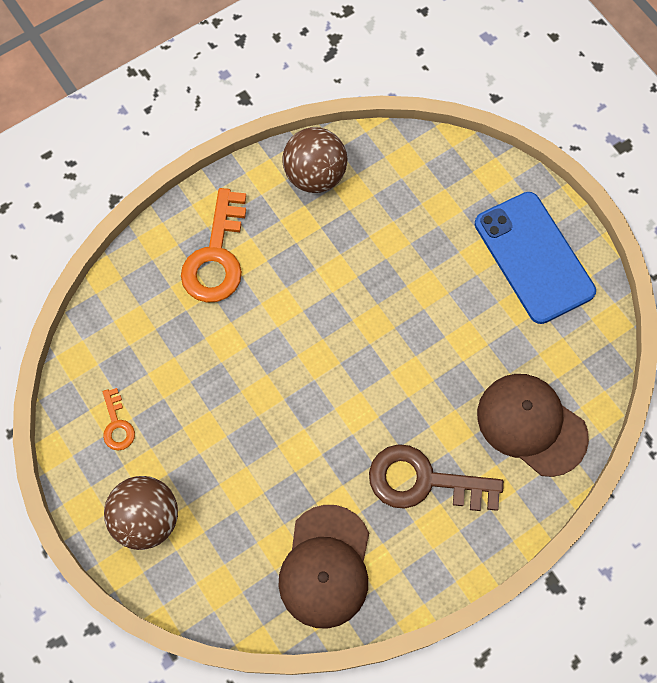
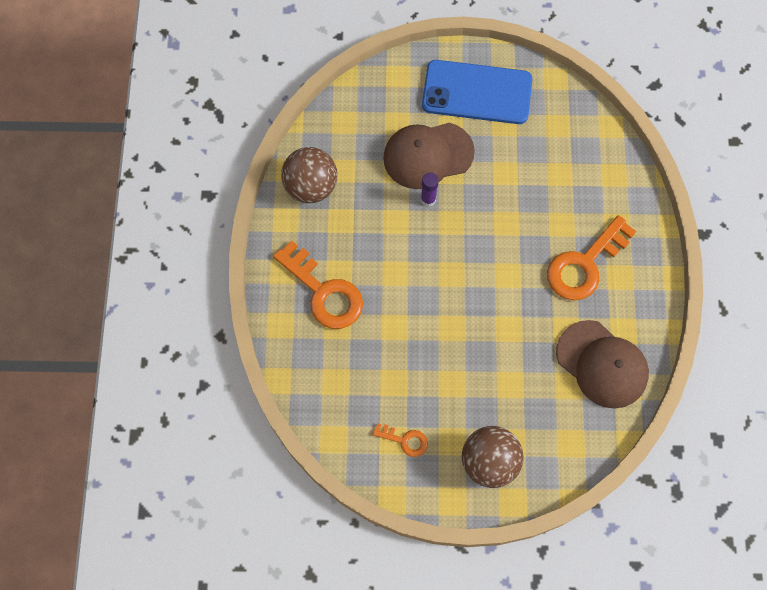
camera: 55 degrees left, 0 degrees up
brown key [369,444,504,511] -> orange key [547,215,636,300]
brown cap [477,374,589,477] -> brown cap moved to [383,123,475,189]
none -> purple glue stick [421,173,439,207]

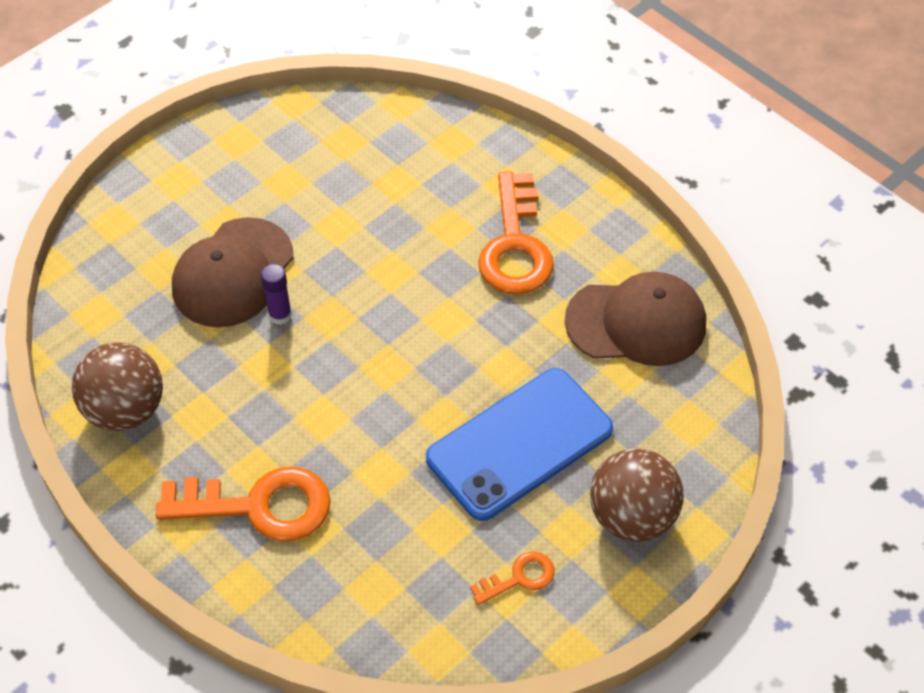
camera: 45 degrees left, 15 degrees down
blue phone [422,60,532,124] -> blue phone moved to [426,368,613,521]

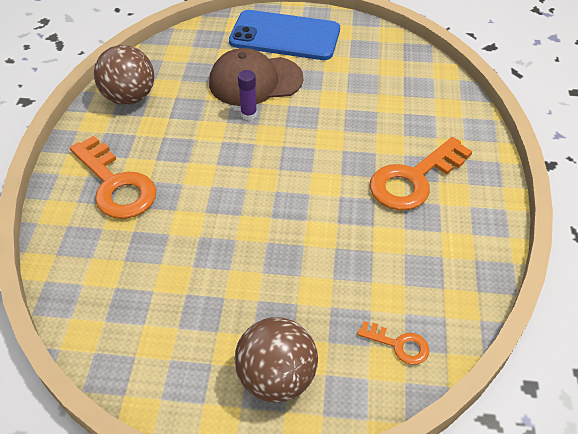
camera: 50 degrees right, 5 degrees down
blue phone [426,368,613,521] -> blue phone moved to [229,10,340,60]
orange key [470,551,555,605] -> orange key moved to [357,321,429,365]
brown cap [565,272,706,366] -> none

